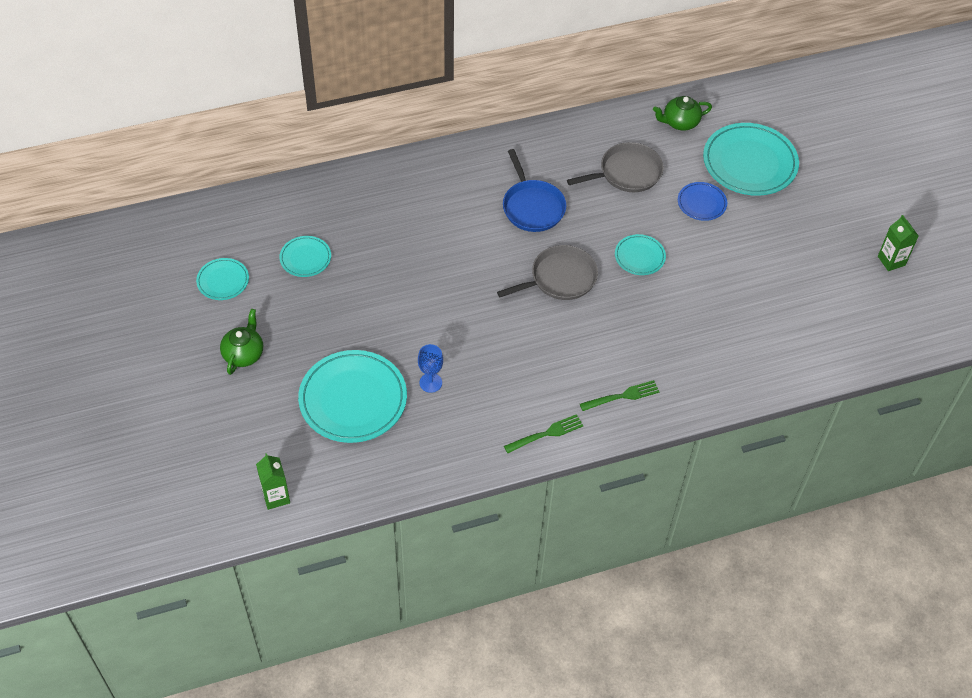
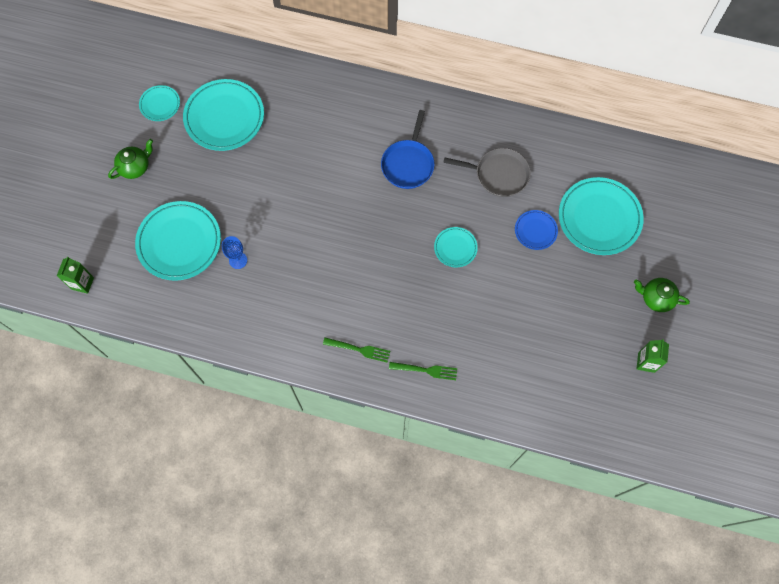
camera: 35 degrees right, 15 degrees up
turquoise plate [279,236,331,277] -> turquoise plate [183,79,264,151], size x1.96
grey pan [497,245,598,300] -> none
green fork [504,414,583,453] -> green fork moved to [389,362,457,380]
green teapot [653,96,712,131] -> green teapot moved to [634,278,690,312]

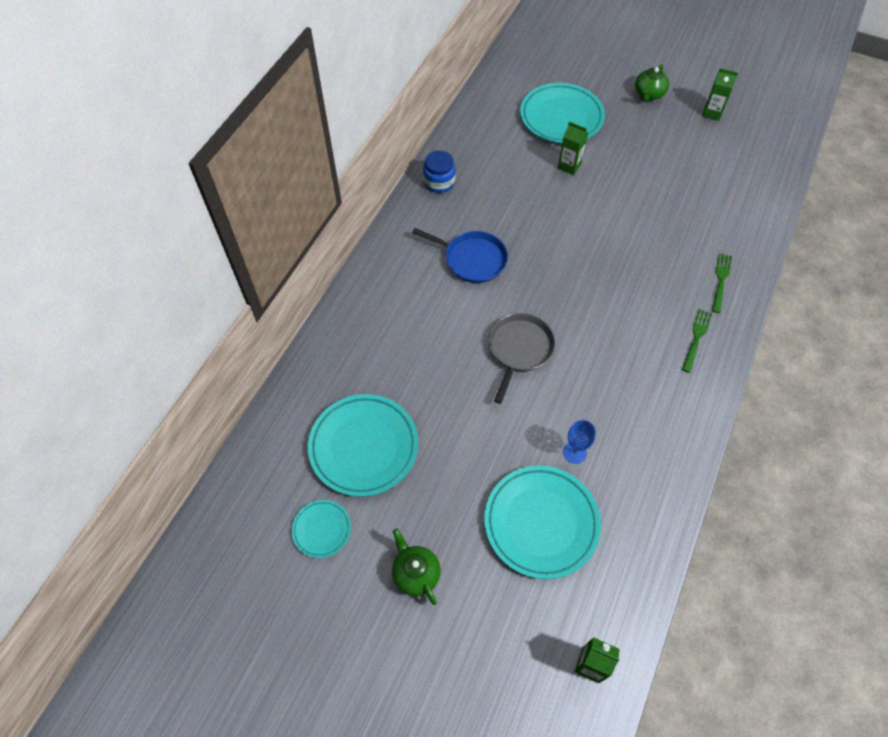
camera: 80 degrees left, 10 degrees down
turquoise plate [434,227,478,267] -> none
grey pan [443,148,531,197] -> grey pan moved to [489,313,555,404]
blue plate [515,210,558,250] -> green carton [558,121,589,175]
none -> blue jar [423,151,456,193]

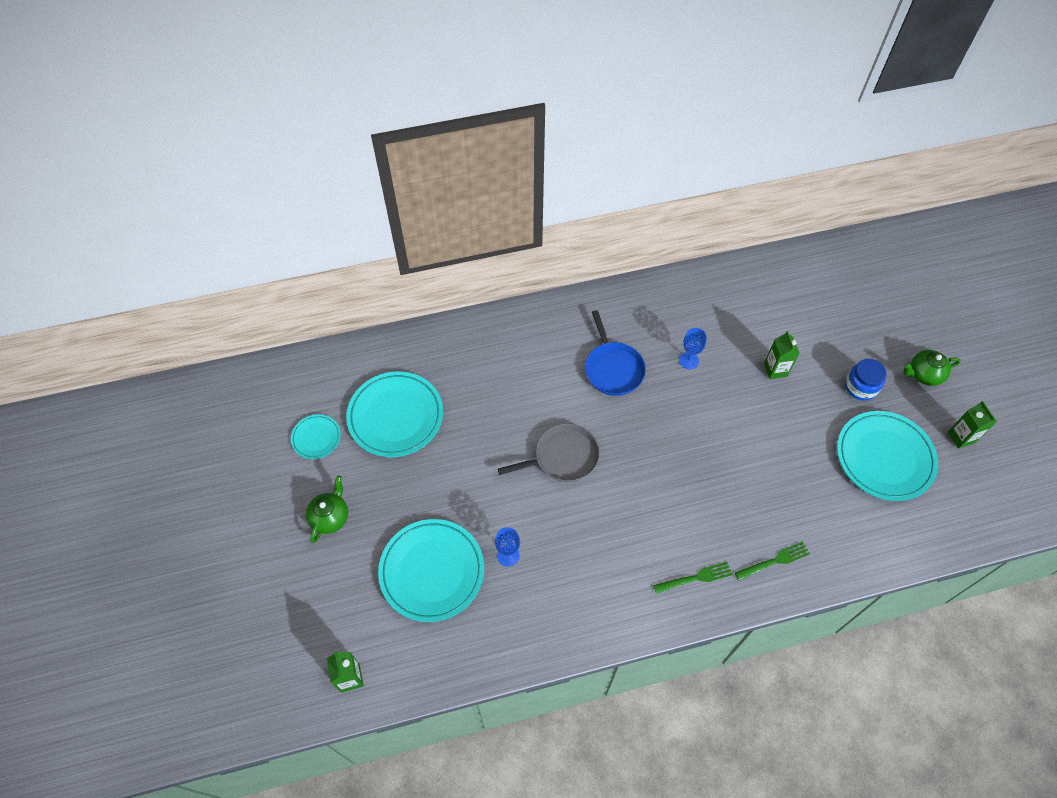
camera: 50 degrees right, 0 degrees up
blue jar [423,151,456,193] -> blue jar moved to [845,359,887,401]
turquoise plate [520,83,605,143] -> turquoise plate moved to [837,411,938,501]
none -> blue goblet [679,328,707,369]

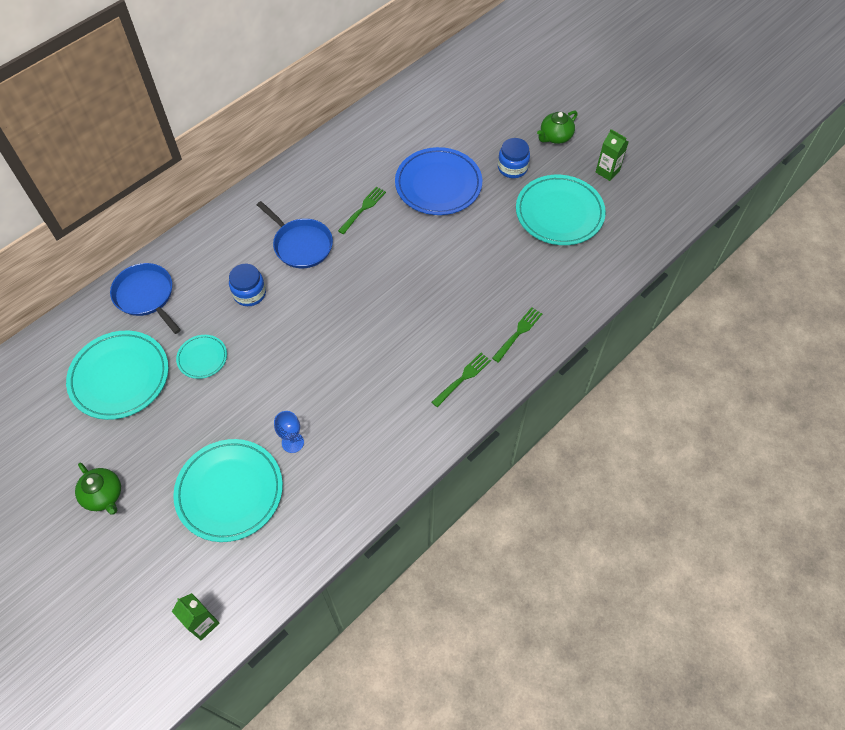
camera: 30 degrees left, 0 degrees up
turquoise plate [291,414,341,459] -> turquoise plate moved to [176,335,227,379]
green teapot [306,476,348,543] -> green teapot turned 150 degrees clockwise [75,463,121,515]
grey pan [498,423,600,482] -> none
blue goblet [679,328,707,369] -> green fork [338,187,386,234]
green carton [764,331,800,379] -> blue plate [395,147,482,215]
none -> blue pan [110,263,181,334]
none -> blue jar [229,264,266,306]

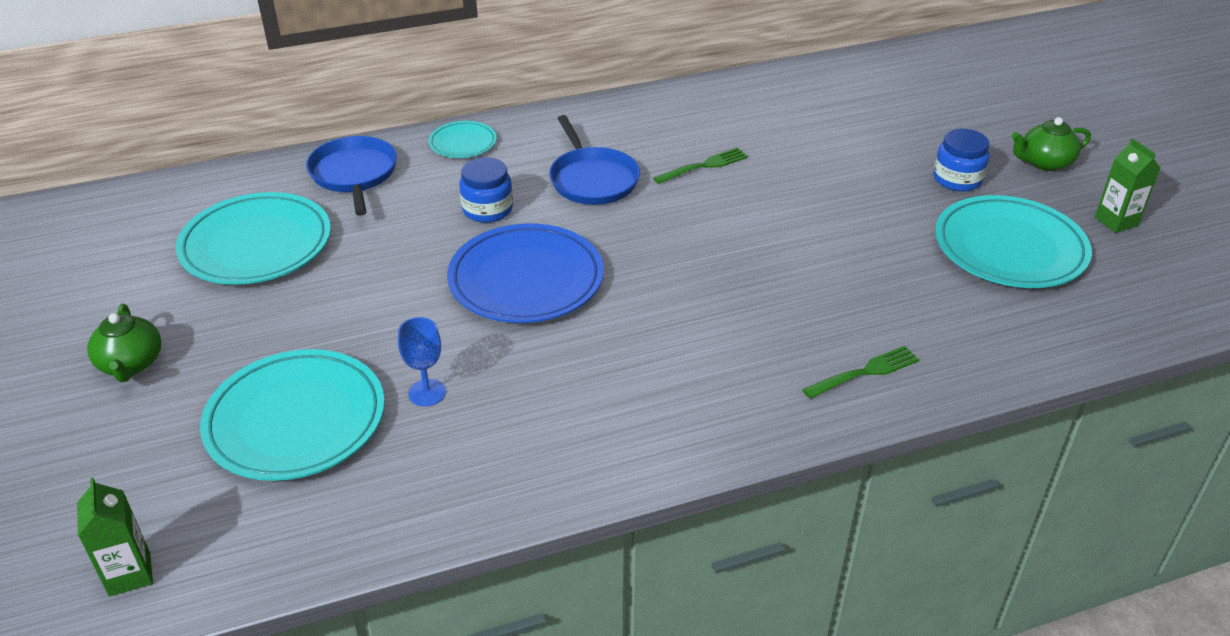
camera: 25 degrees right, 20 degrees down
turquoise plate [176,335,227,379] -> turquoise plate moved to [428,121,497,158]
blue plate [395,147,482,215] -> blue plate moved to [447,224,604,323]
green fork [432,353,491,407] -> none

